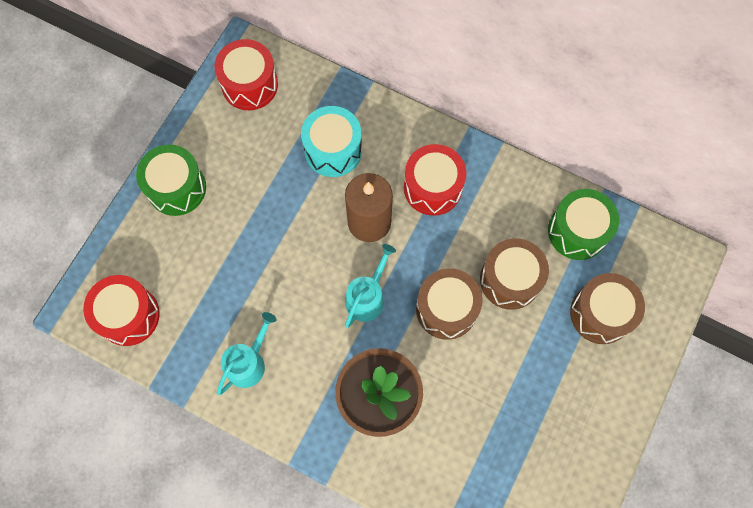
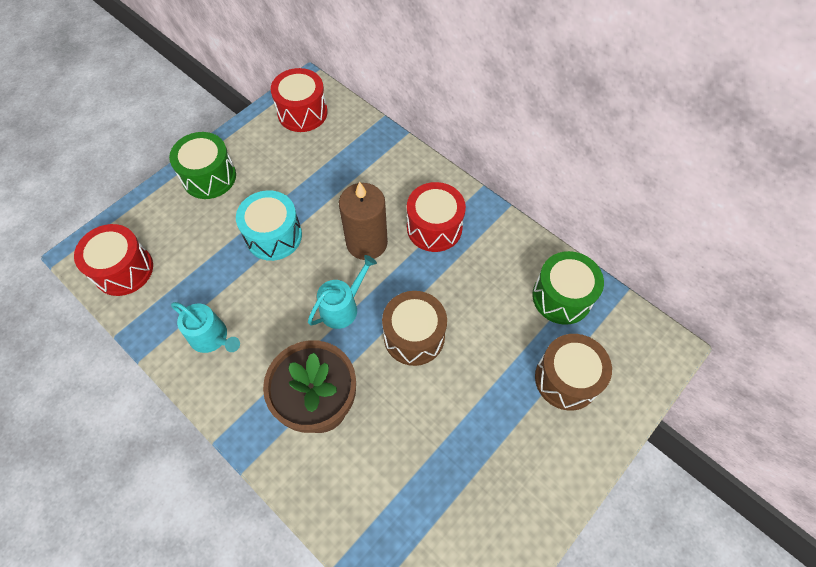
camera: 15 degrees right, 10 degrees down
turquoise watering can [217,312,277,395] -> turquoise watering can turned 75 degrees clockwise [171,302,240,353]
turquoise drum [301,106,362,177] -> turquoise drum moved to [236,190,302,261]
brown drum [480,238,549,310] -> none

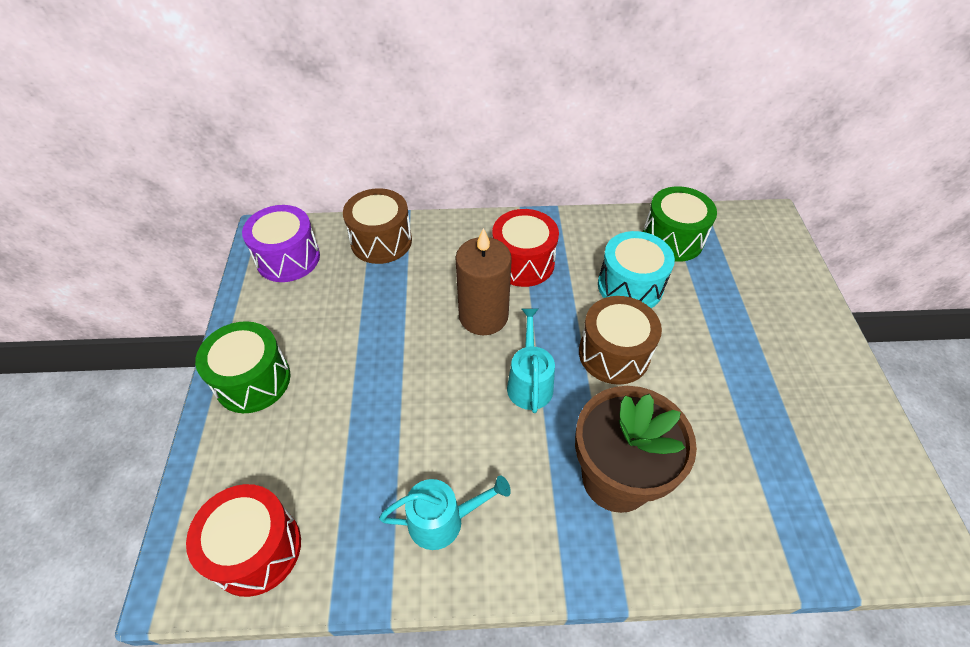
camera: 45 degrees left, 10 degrees down
turquoise drum [236,190,302,261] -> turquoise drum moved to [598,231,675,308]
red drum [271,68,328,132] -> purple drum [242,205,320,282]
brown drum [535,334,612,411] -> brown drum moved to [343,188,412,264]

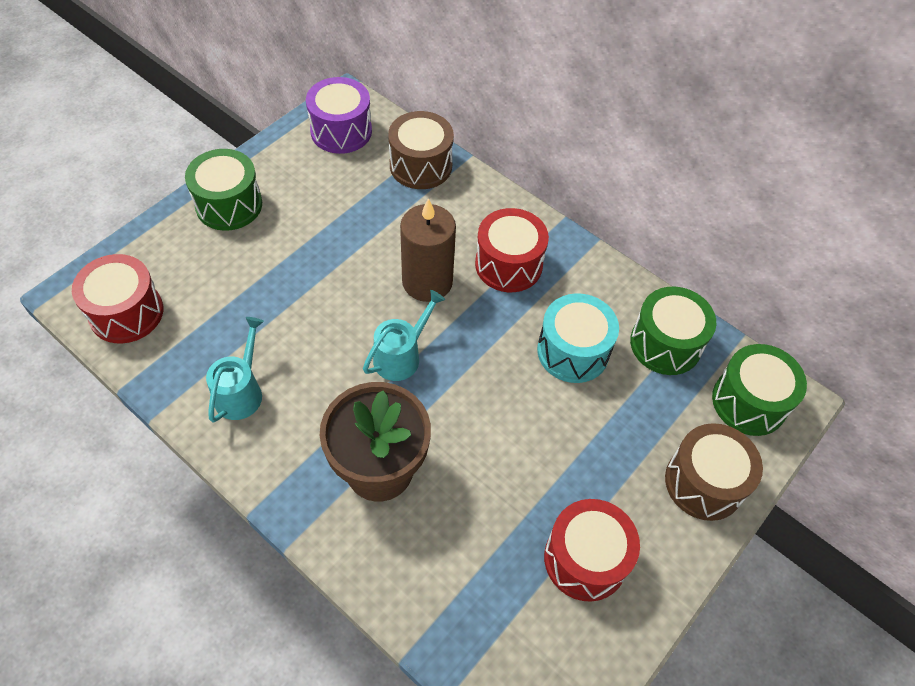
camera: 40 degrees right, 5 degrees up
turquoise watering can [379,476,511,550] -> turquoise watering can turned 105 degrees counterclockwise [206,317,264,423]
brown drum [579,296,662,385] -> brown drum moved to [665,423,763,521]
none -> red drum [544,499,640,602]
none -> green drum [712,344,807,436]

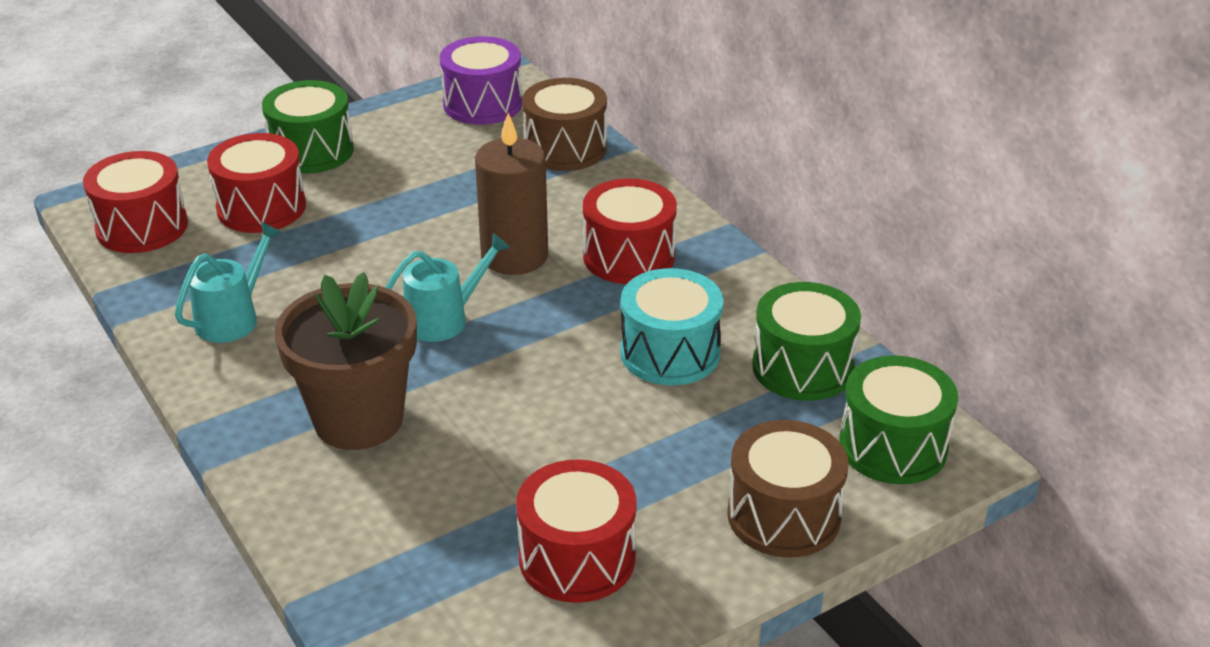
camera: 20 degrees right, 20 degrees down
none -> red drum [207,133,306,233]

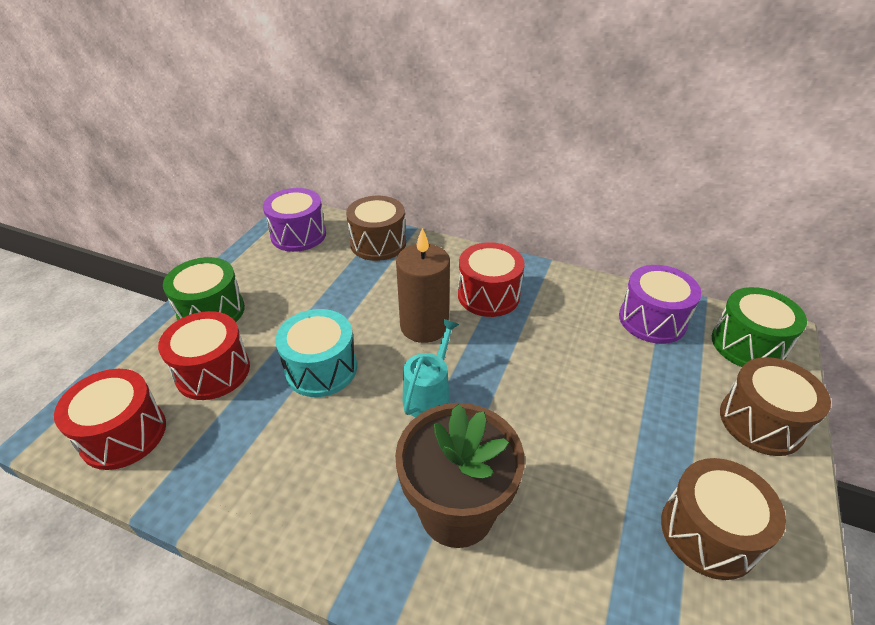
camera: 35 degrees left, 5 degrees up
turquoise watering can [175,222,282,343] -> none
red drum [516,459,637,603] -> brown drum [661,458,786,580]
turquoise drum [620,268,723,386] -> turquoise drum moved to [275,309,357,397]
green drum [752,282,861,401] -> purple drum [619,265,701,344]

